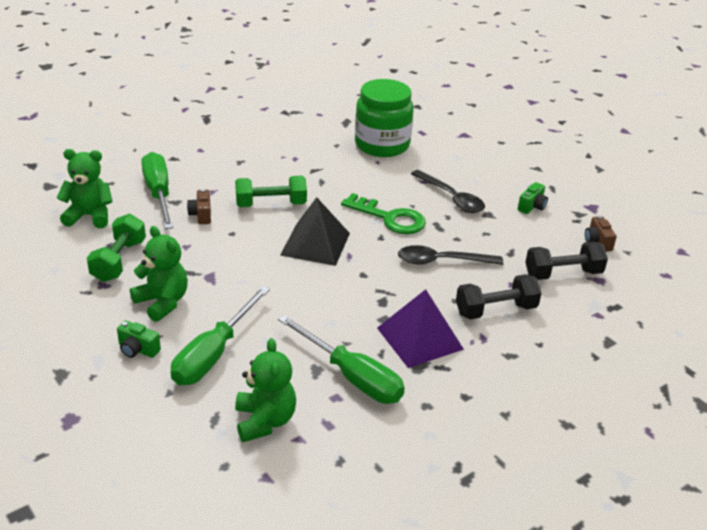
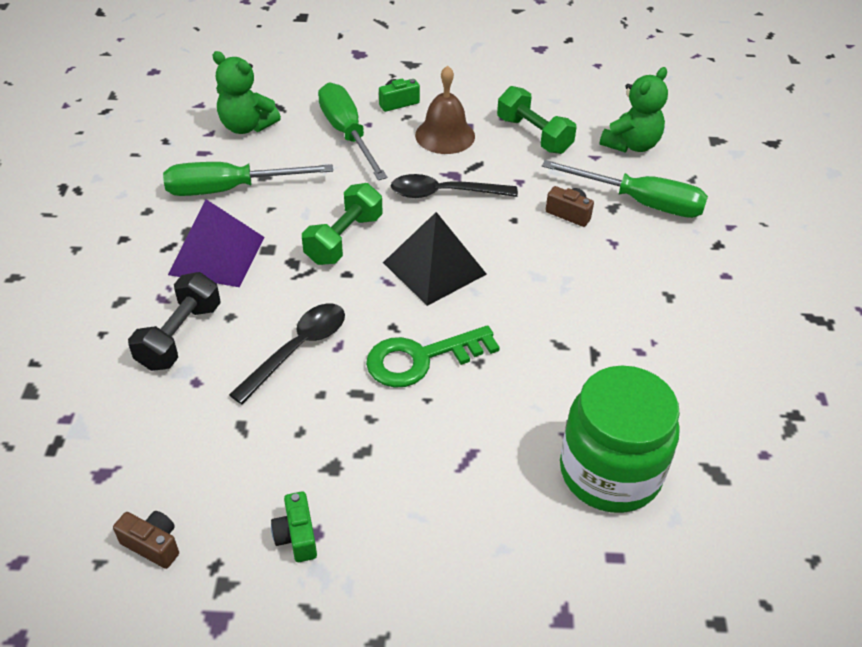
camera: 130 degrees right, 10 degrees up
green teddy bear [130,226,188,322] -> brown bell [415,65,475,154]
green dumbbell [235,176,307,207] -> green dumbbell moved to [302,183,383,265]
black spoon [411,170,485,213] -> black spoon moved to [391,174,518,198]
black dumbbell [525,242,608,280] -> none

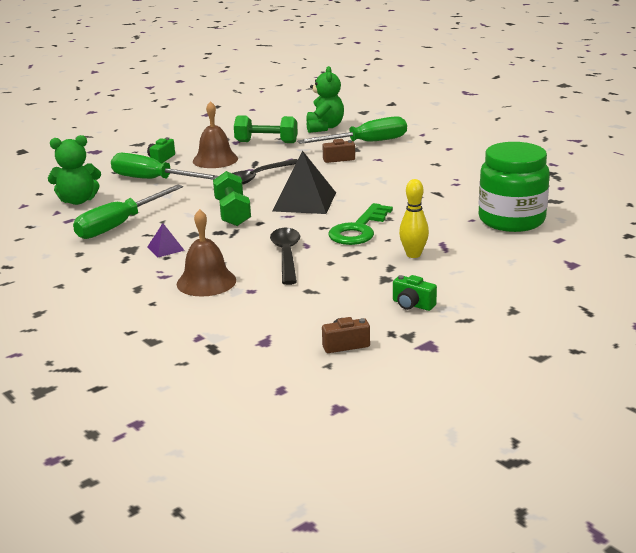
camera: 40 degrees left, 20 degrees down
black dumbbell [128,272,221,371] -> brown bell [177,209,236,296]
purple pyramid [168,199,265,287] -> purple pyramid [148,223,185,257], size x0.48
none -> yellow bowling pin [399,179,429,258]

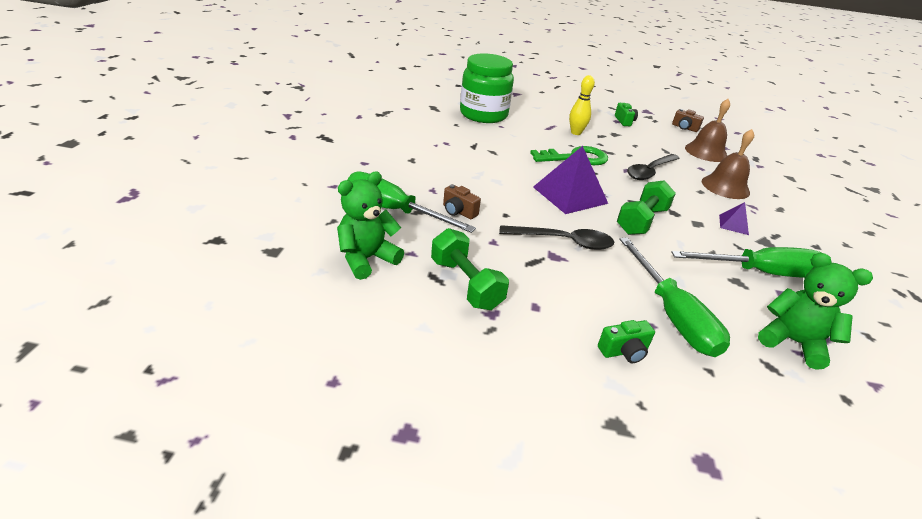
camera: 135 degrees left, 10 degrees up
brown bell [193,101,238,168] -> brown bell moved to [685,99,730,162]
black pyramid [272,151,336,214] -> purple pyramid [533,146,608,214]

